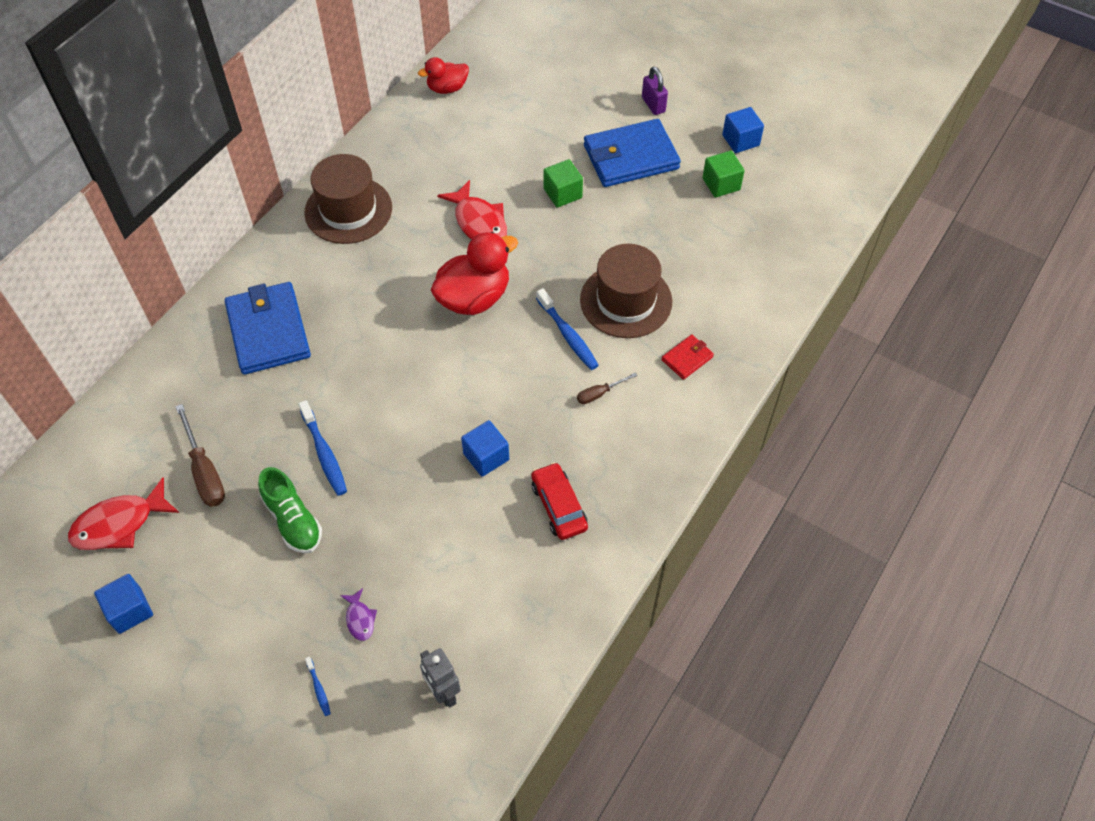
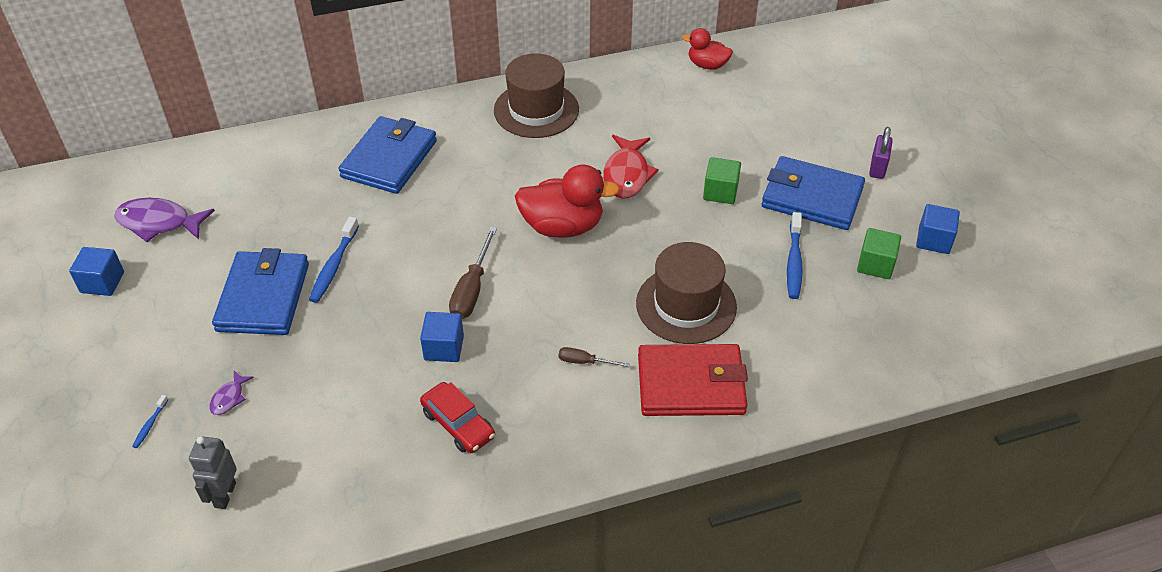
camera: 40 degrees right, 10 degrees down
red fish [68,477,179,550] -> purple fish [114,198,215,242]
brown screwdriver [175,404,225,507] -> brown screwdriver moved to [449,227,497,319]
green shoe [258,467,322,553] -> blue wallet [212,248,309,335]
red car [531,462,588,540] -> red car turned 120 degrees clockwise [420,382,495,453]
blue toothbrush [536,288,599,370] -> blue toothbrush moved to [787,212,803,299]
red wallet [661,334,714,380] -> red wallet [638,344,748,416], size x2.16

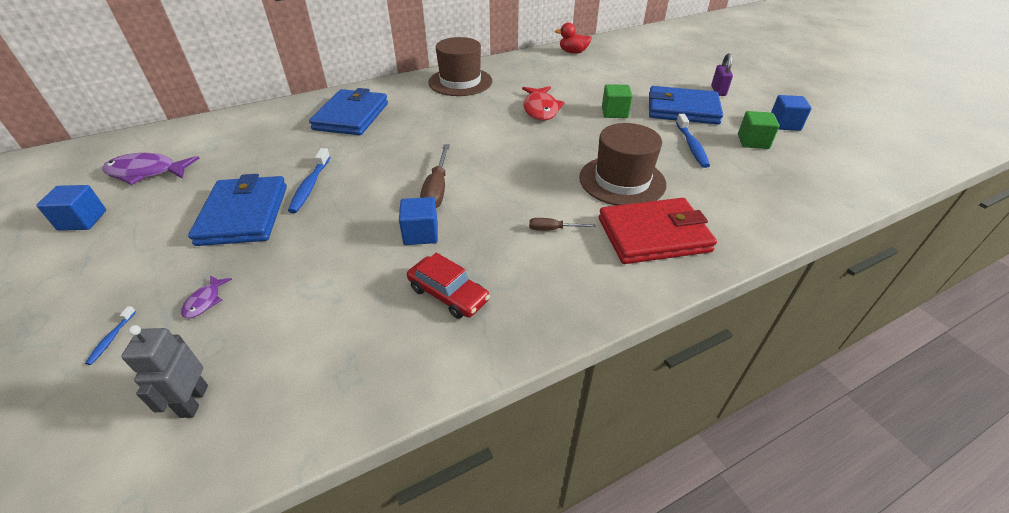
camera: 10 degrees left, 5 degrees down
red duck [515,164,620,238] -> none

